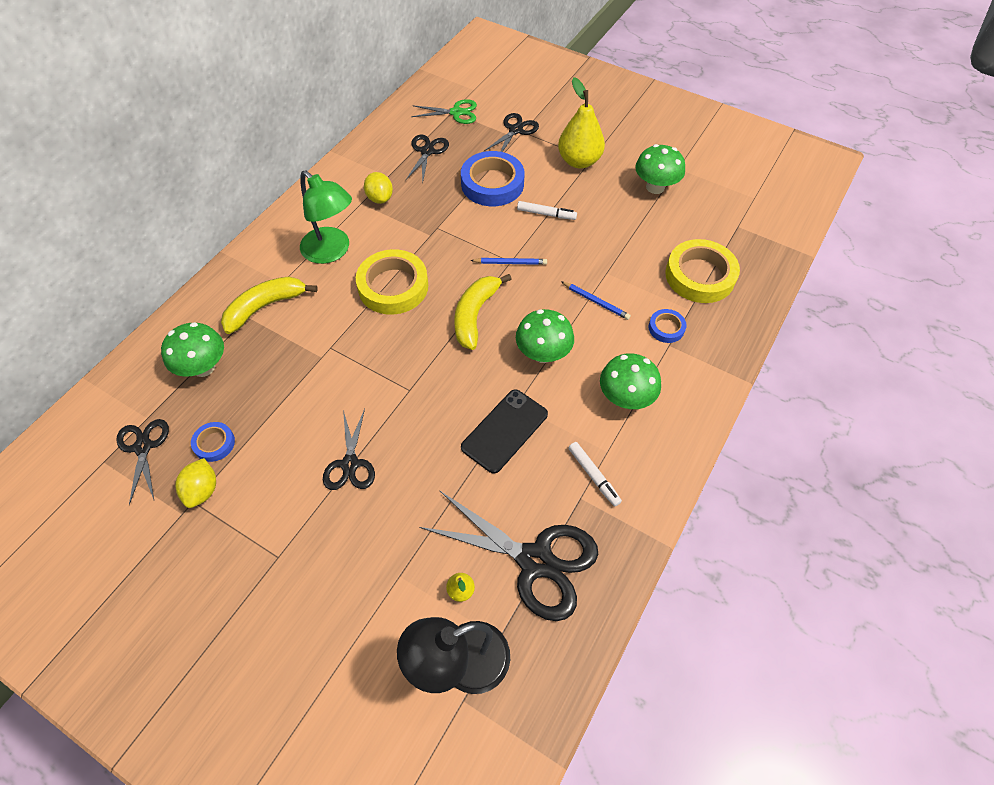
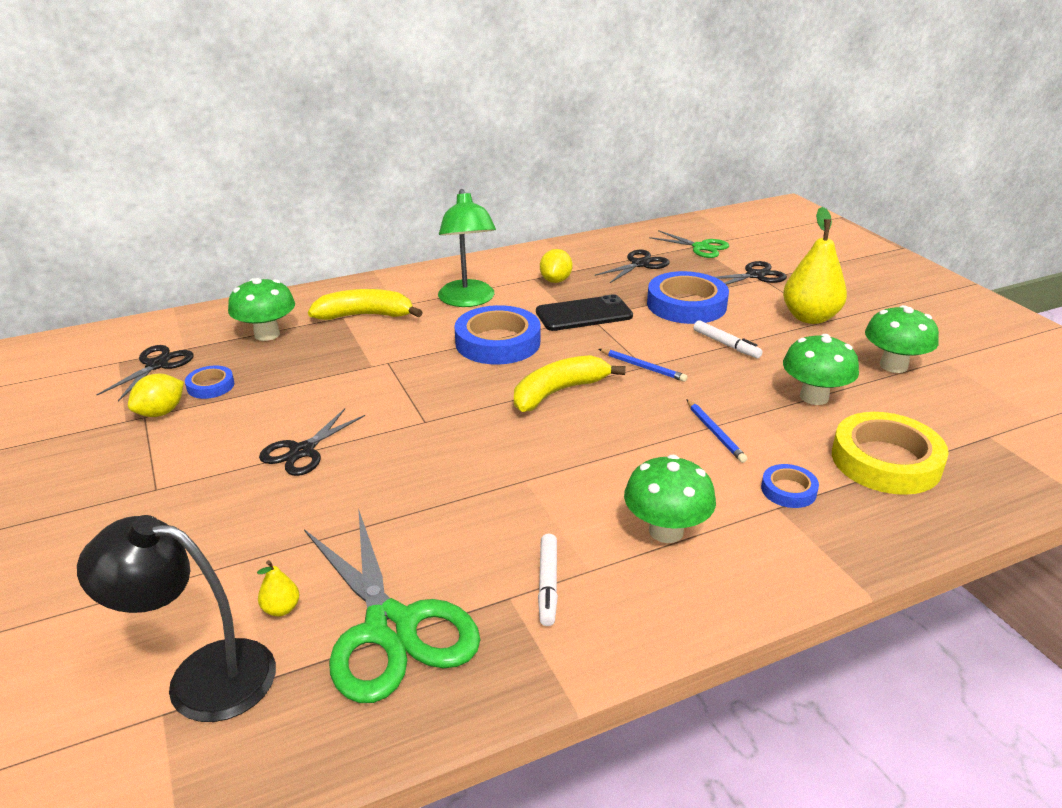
camera: 35 degrees right, 25 degrees down
yellow tape [356,249,428,315] -> blue tape [454,305,540,365]
black scissors [419,491,598,621] -> green scissors [304,508,480,703]
black phone [461,389,548,474] -> black phone moved to [536,294,633,331]
green mushroom [516,309,574,363] -> green mushroom moved to [783,334,859,405]

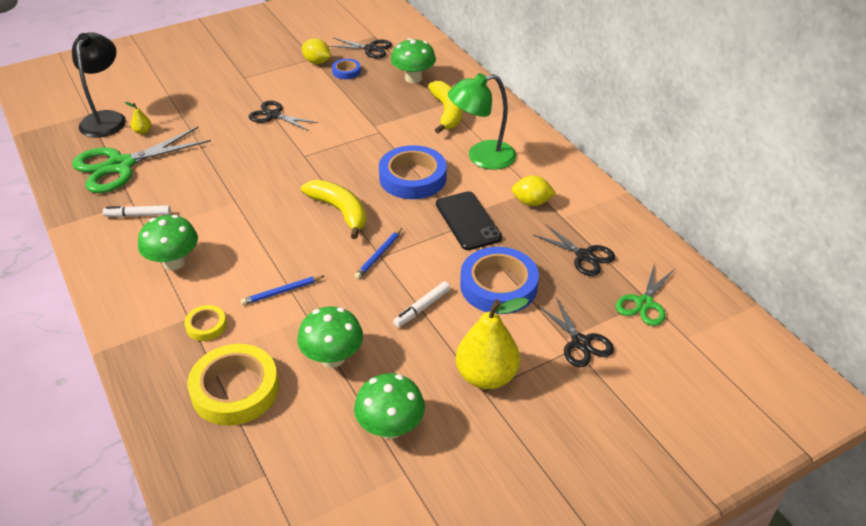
camera: 85 degrees right, 10 degrees up
blue tape [761,464,819,508] -> yellow tape [184,305,227,341]

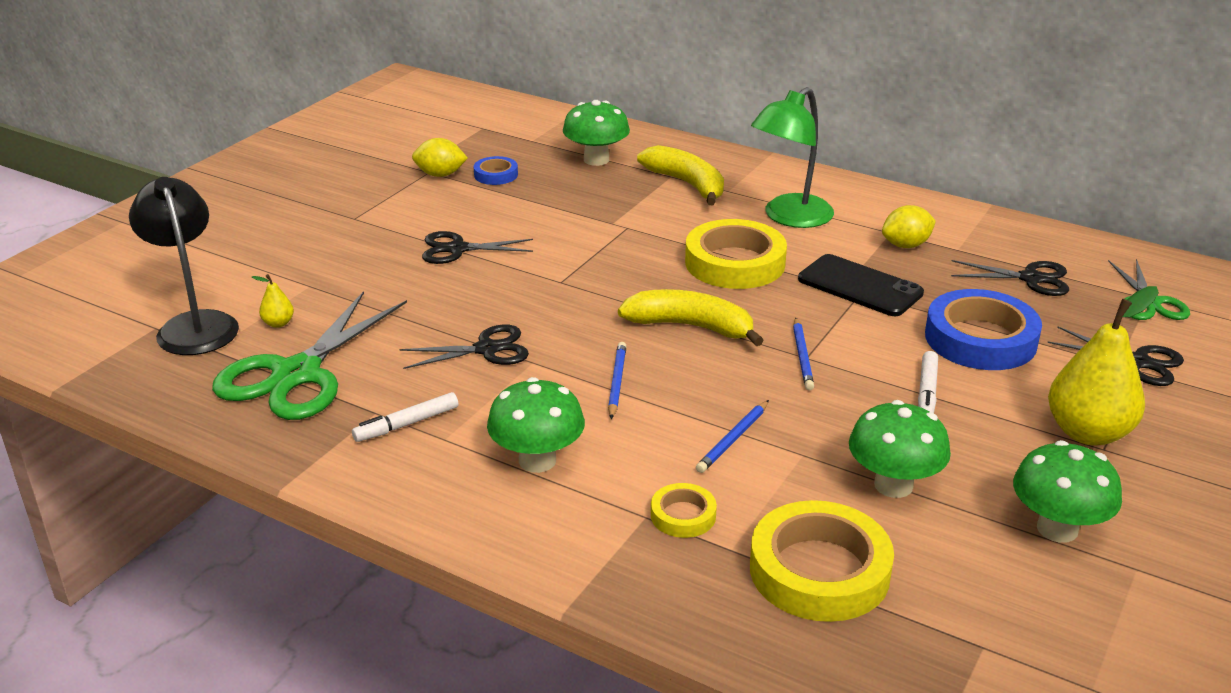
camera: 30 degrees left, 10 degrees down
black scissors [328,38,392,59] -> black scissors moved to [400,324,529,369]
blue tape [379,145,447,199] -> yellow tape [685,219,787,289]
none -> blue pencil [608,342,627,419]

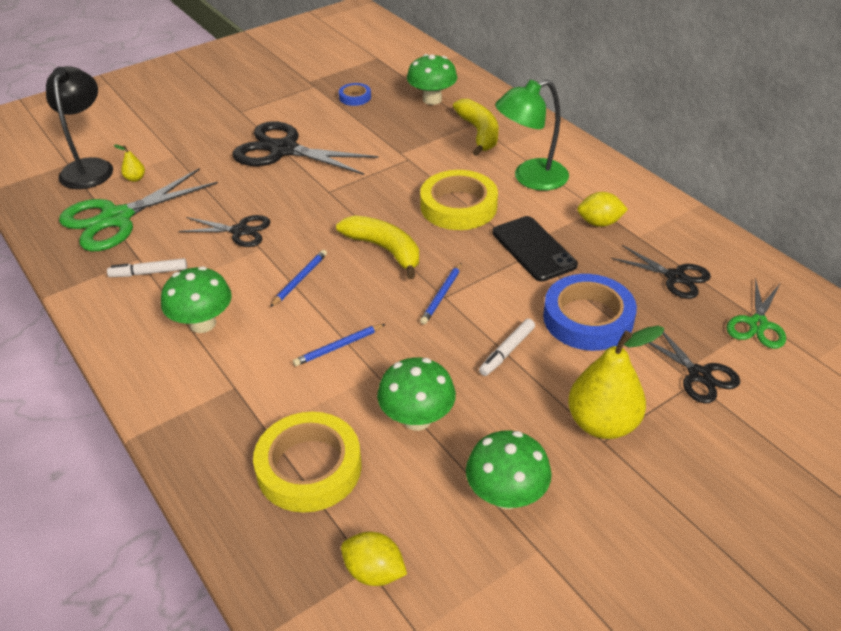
camera: 25 degrees right, 10 degrees up
yellow lemon [412,138,468,177] -> yellow lemon moved to [341,532,407,586]
black scissors [422,231,533,264] -> black scissors [232,121,379,175], size x1.78
yellow tape [651,483,717,538] -> none

